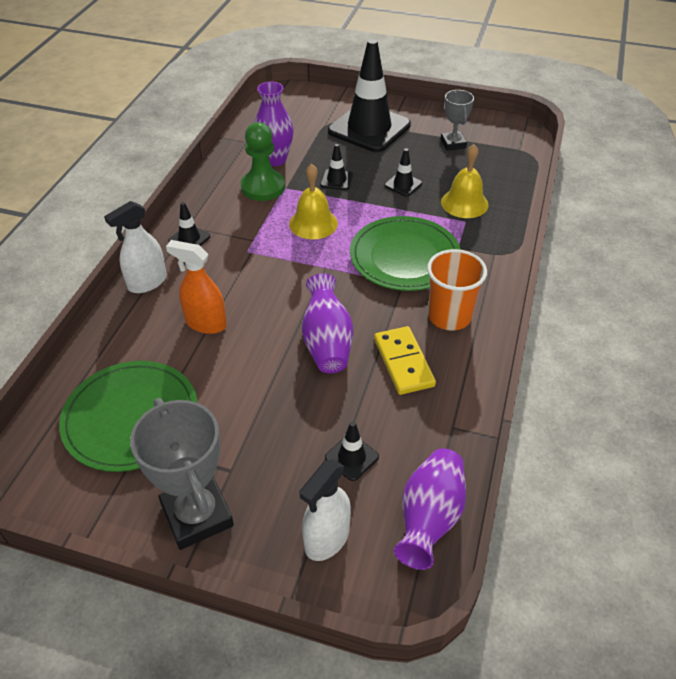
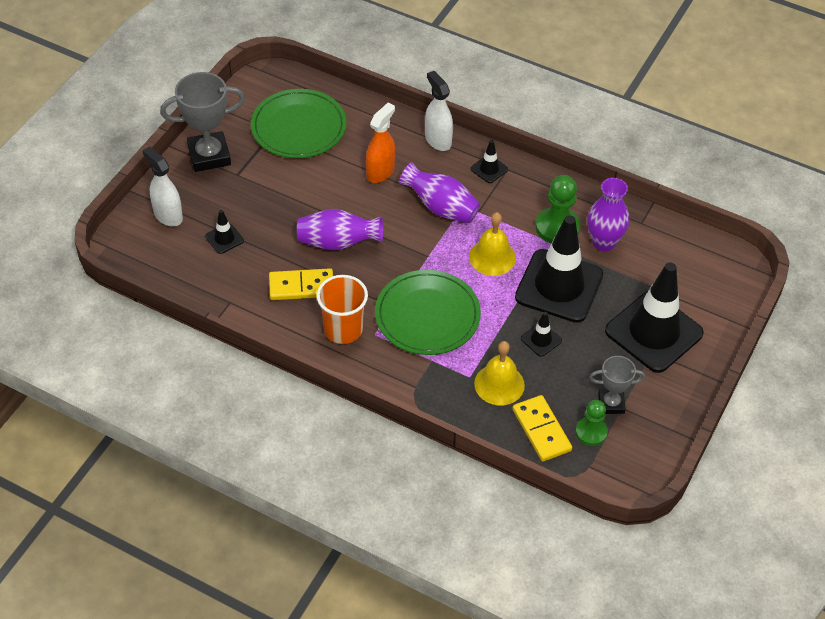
camera: 100 degrees right, 5 degrees up
black traffic cone [320,144,353,190] -> black traffic cone [515,215,603,323], size x2.40
purple vase [394,449,466,570] -> purple vase moved to [399,162,480,223]
none -> yellow domino [512,395,572,461]
none -> green pawn [575,400,608,446]

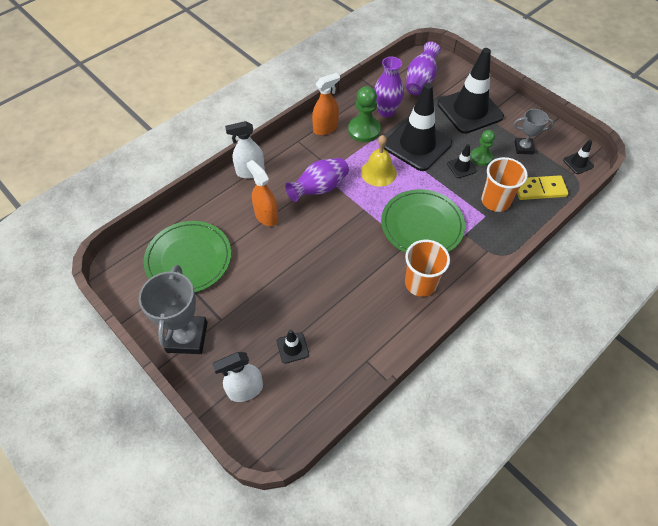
camera: 70 degrees left, 5 degrees up
yellow domino [269,268,333,300] -> none
purple vase [297,209,383,251] -> purple vase moved to [406,41,441,95]
black traffic cone [471,140,508,183] -> black traffic cone moved to [563,140,594,174]
yellow bell [474,341,525,405] -> orange cup [481,157,528,212]
green pawn [575,400,608,446] -> green pawn moved to [470,130,495,166]
grey trophy [590,356,645,414] -> grey trophy turned 75 degrees clockwise [514,109,554,154]
none -> orange spray bottle [312,73,340,135]

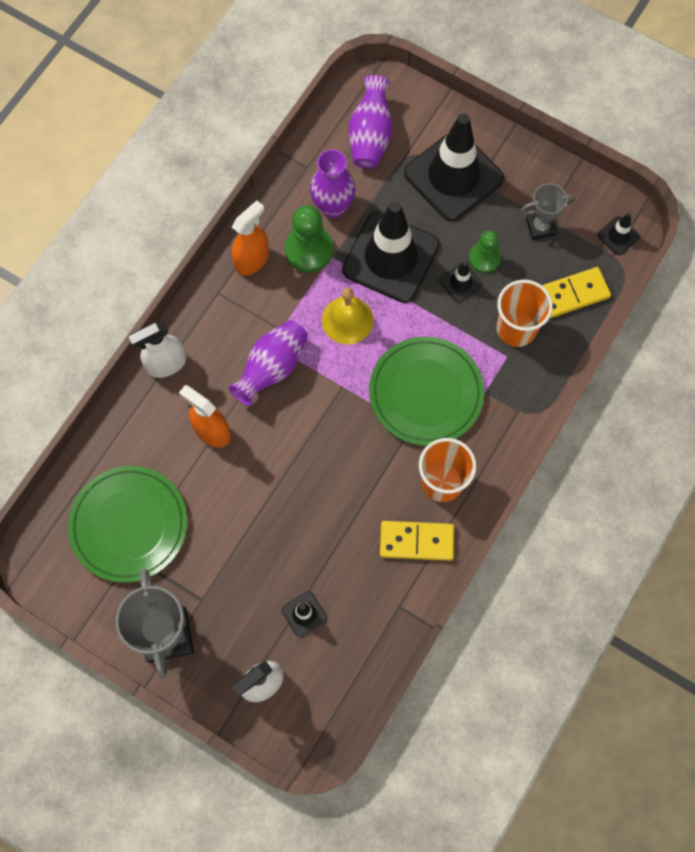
camera: 15 degrees left, 15 degrees up
none -> yellow domino [380,521,454,561]

